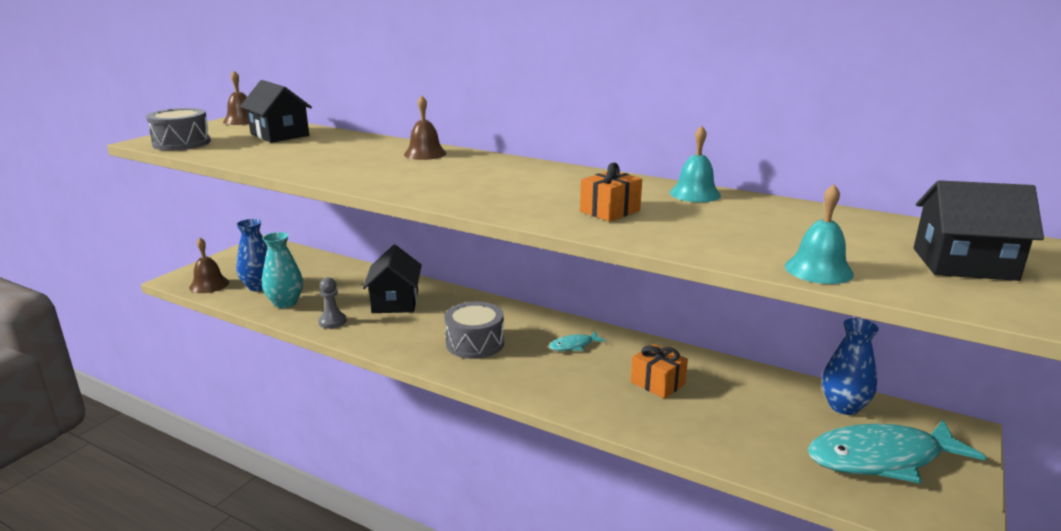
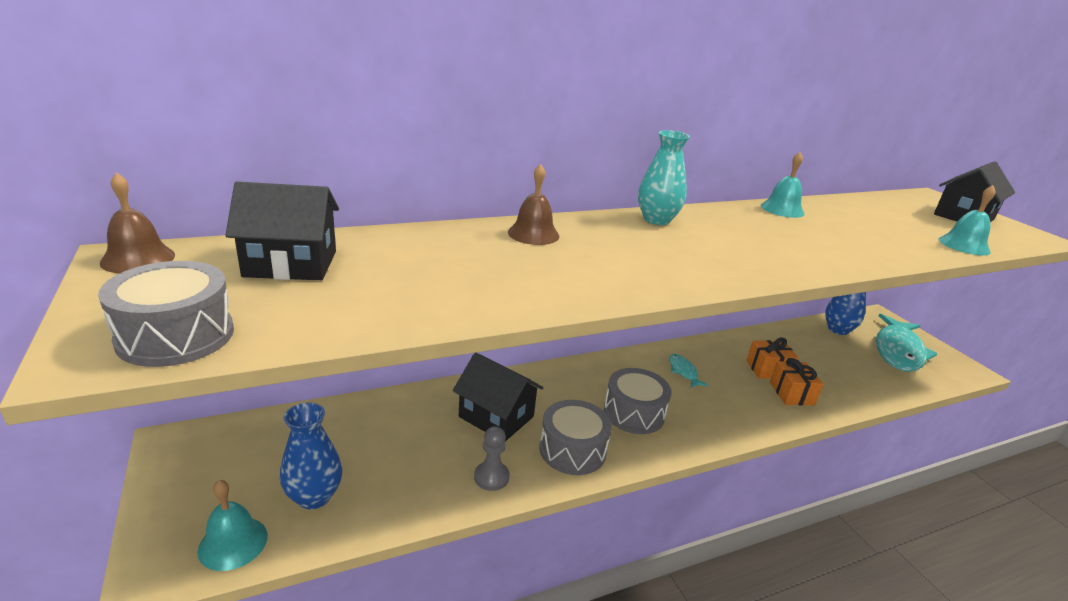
camera: 55 degrees left, 5 degrees up
brown bell [189,238,229,293] -> turquoise bell [197,480,268,571]
turquoise vase [262,232,303,308] -> turquoise vase moved to [638,130,690,225]
turquoise fish [549,331,606,351] -> turquoise fish turned 150 degrees clockwise [669,354,708,388]
orange gift [580,163,642,222] -> orange gift moved to [770,358,824,405]
none -> grey drum [540,400,612,475]

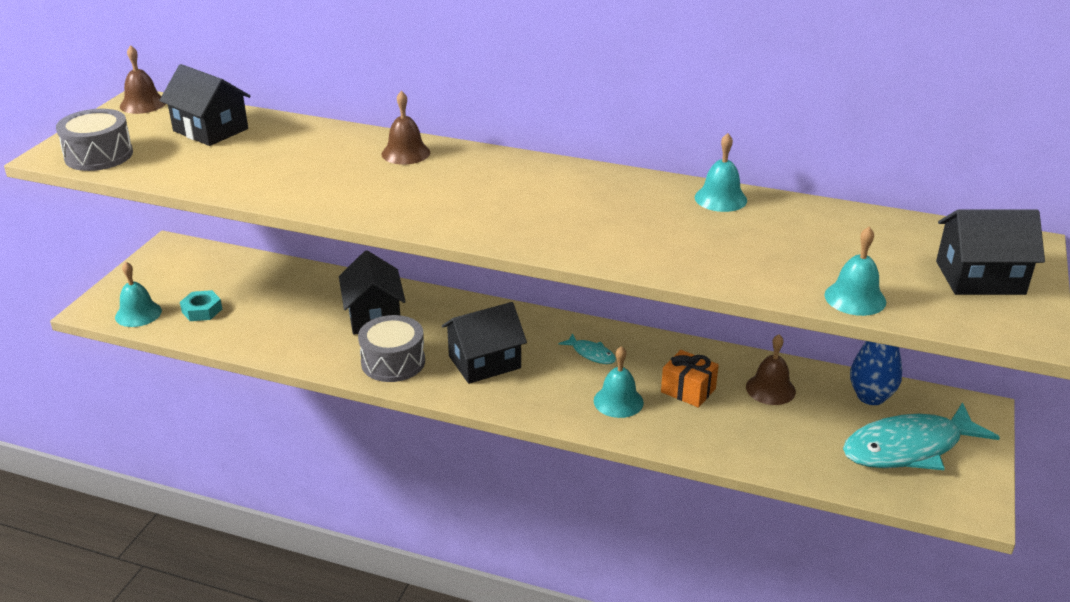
camera: 45 degrees right, 5 degrees up
blue vase [280,402,343,509] -> turquoise nut [180,290,222,321]
grey pawn [474,426,510,491] -> none
grey drum [604,368,671,434] -> black house [442,302,527,384]
turquoise vase [638,130,690,225] -> none
turquoise fish [669,354,708,388] -> turquoise fish turned 105 degrees clockwise [559,333,616,364]
orange gift [770,358,824,405] -> none
none -> turquoise bell [594,346,644,418]
none -> brown bell [746,334,796,405]

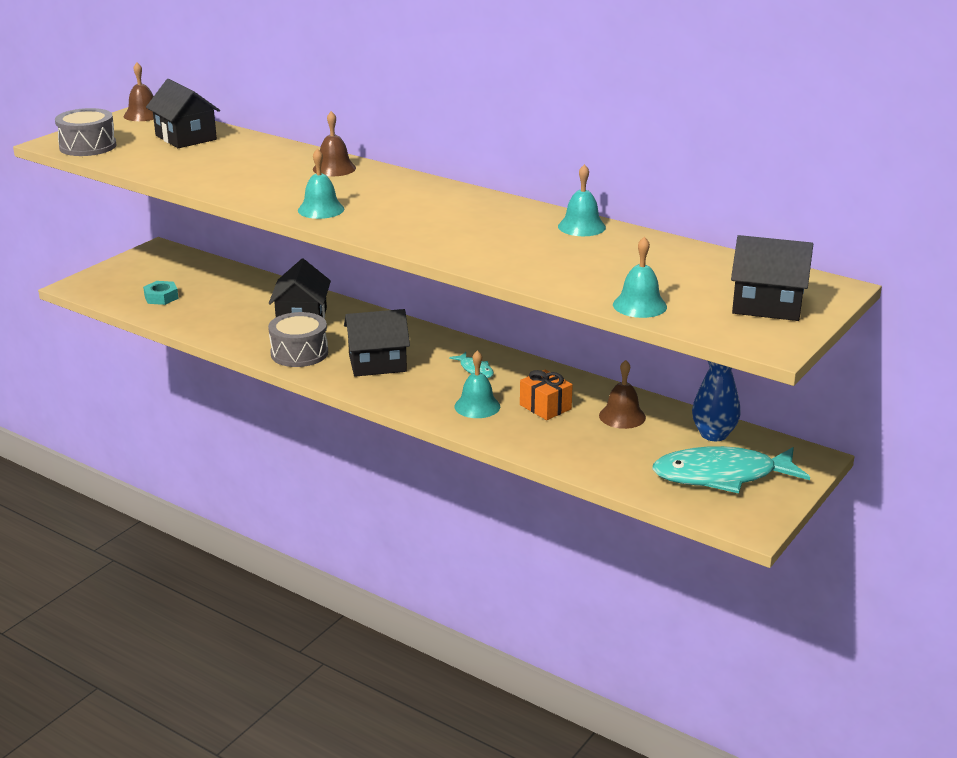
camera: 15 degrees right, 5 degrees down
turquoise bell [115,262,162,327] -> turquoise bell moved to [298,148,344,219]

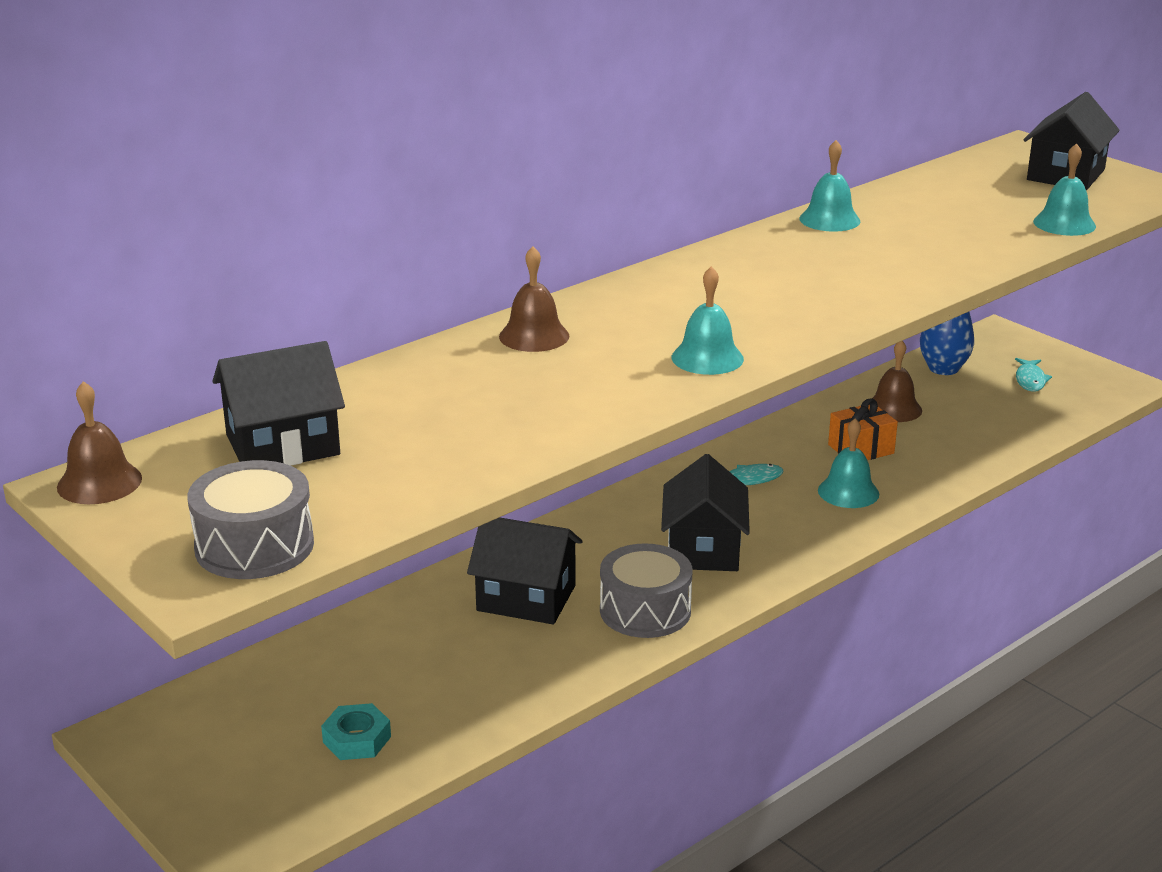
camera: 75 degrees left, 0 degrees up
turquoise fish [652,446,810,493] -> turquoise fish [1015,358,1052,392], size x0.43

